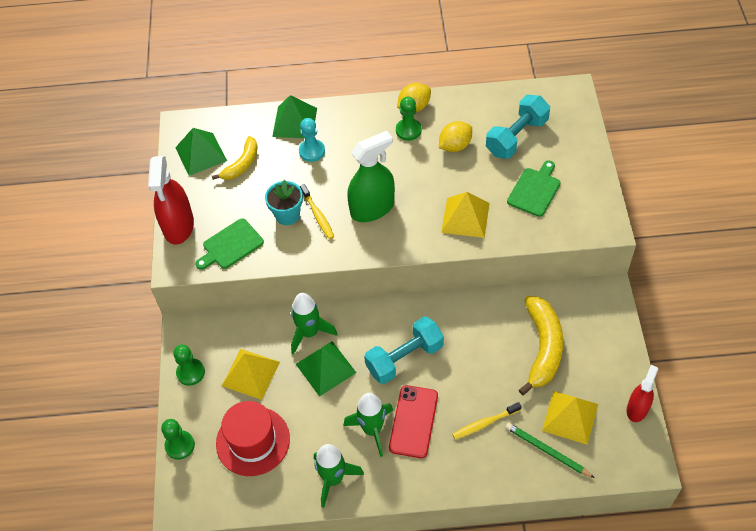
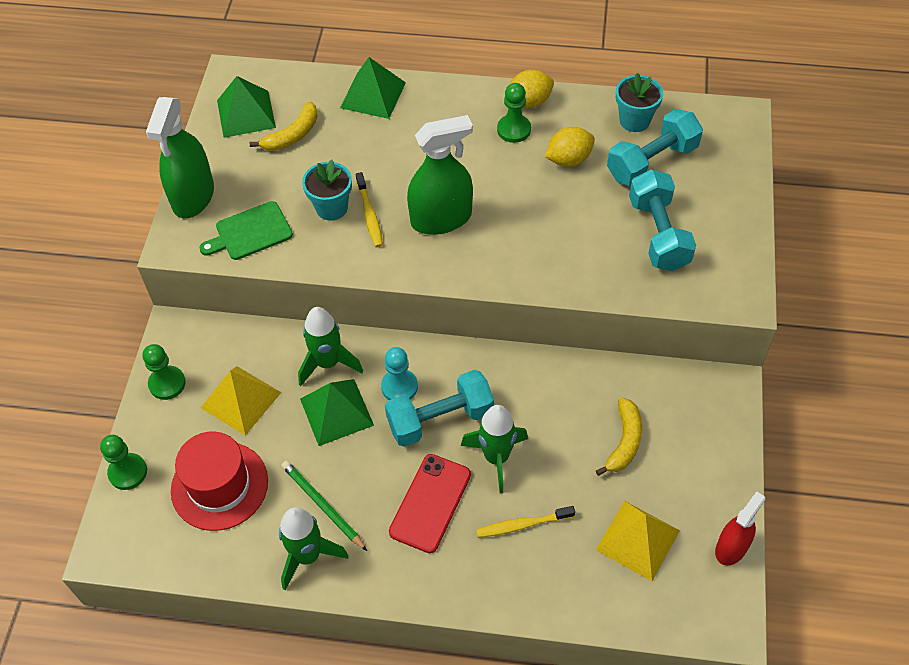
camera: 10 degrees right, 0 degrees up
red spray bottle [148,156,194,245] -> green spray bottle [146,97,214,218]
turquoise pawn [299,118,325,162] -> turquoise pawn moved to [381,347,418,400]
green rocket [343,393,393,457] -> green rocket moved to [461,405,528,493]
yellow pyramid [441,192,490,238] -> none
green pencil [506,423,595,478] -> green pencil moved to [281,461,367,551]
green cutting board [507,160,561,217] -> turquoise dumbbell [629,169,696,271]
yellow banana [519,296,563,395] -> yellow banana [596,398,642,476], size x0.61
none -> turquoise flower pot [616,73,663,132]

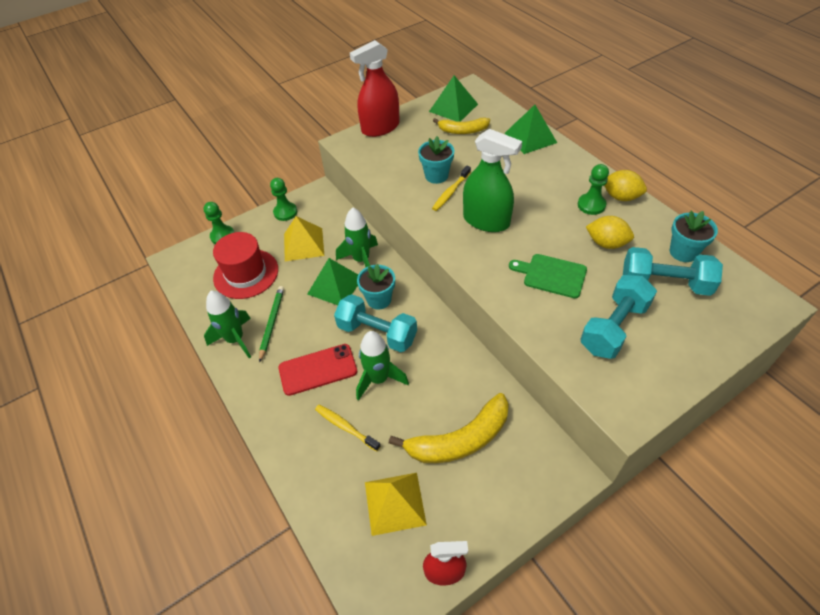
camera: 50 degrees right, 5 degrees down
green spray bottle [146,97,214,218] -> red spray bottle [350,40,400,137]
green cutting board [199,201,293,260] -> green cutting board moved to [509,254,587,298]
turquoise pawn [381,347,418,400] -> turquoise flower pot [357,264,395,309]
yellow banana [596,398,642,476] -> yellow banana [389,393,509,463], size x1.63

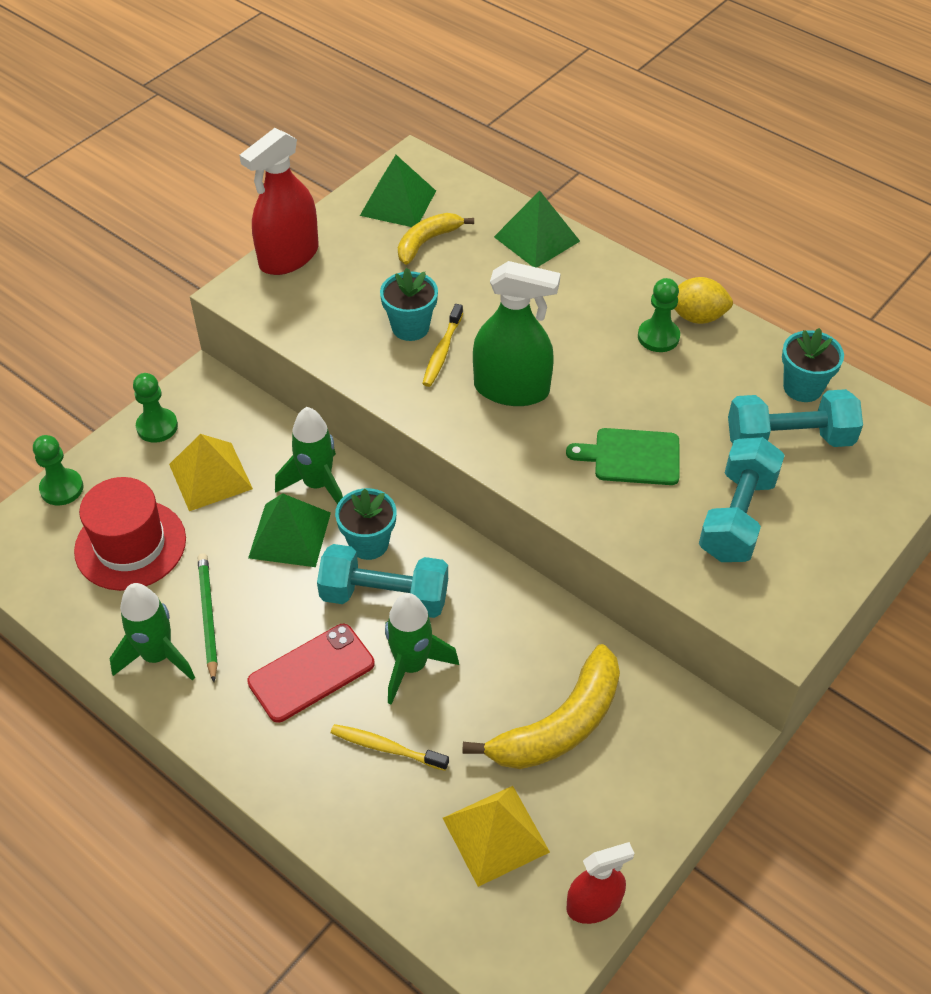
camera: 20 degrees left, 0 degrees up
yellow banana [433,117,490,134] -> yellow banana turned 150 degrees clockwise [398,213,474,265]
yellow lemon [586,216,634,249] -> none

